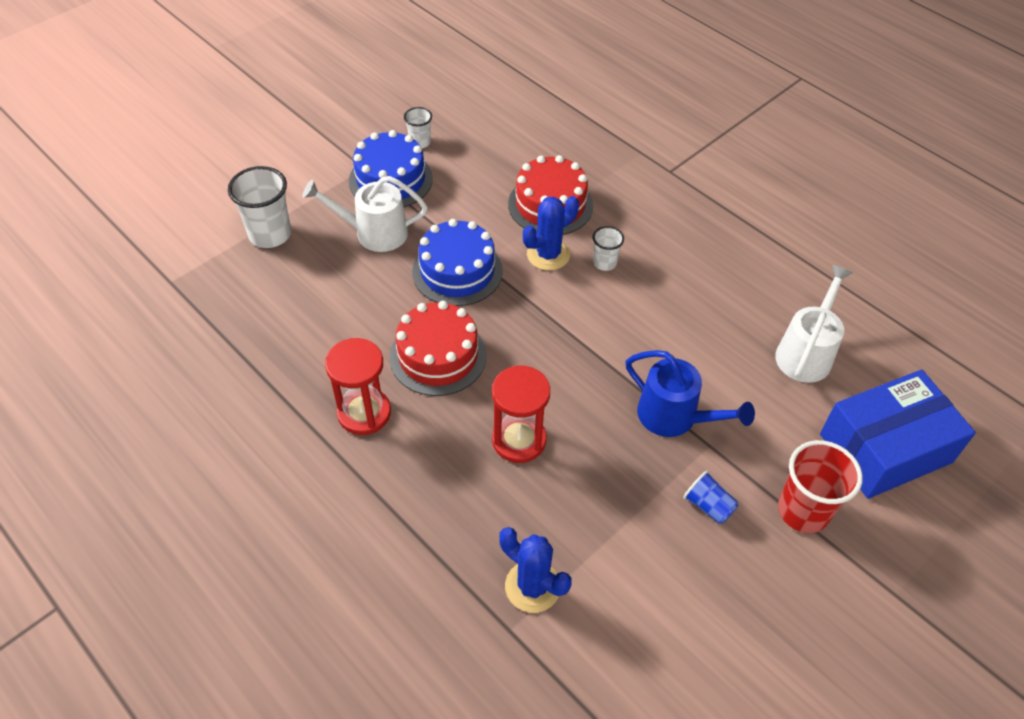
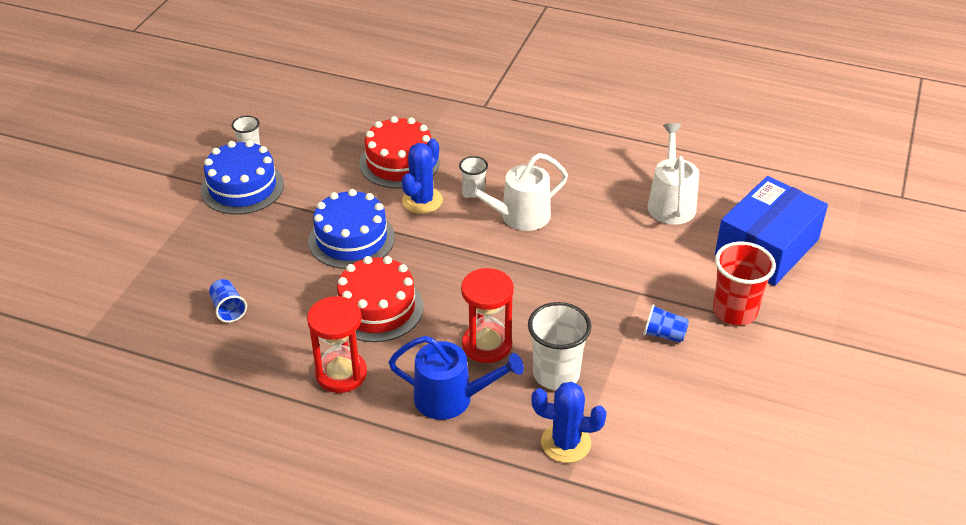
camera: 25 degrees left, 10 degrees down
white cup [228,166,291,248] -> white cup moved to [528,302,591,390]
white watering can [302,176,428,252] -> white watering can moved to [462,153,568,231]
blue watering can [626,350,755,437] -> blue watering can moved to [388,336,524,420]
none -> blue cup [209,279,247,323]

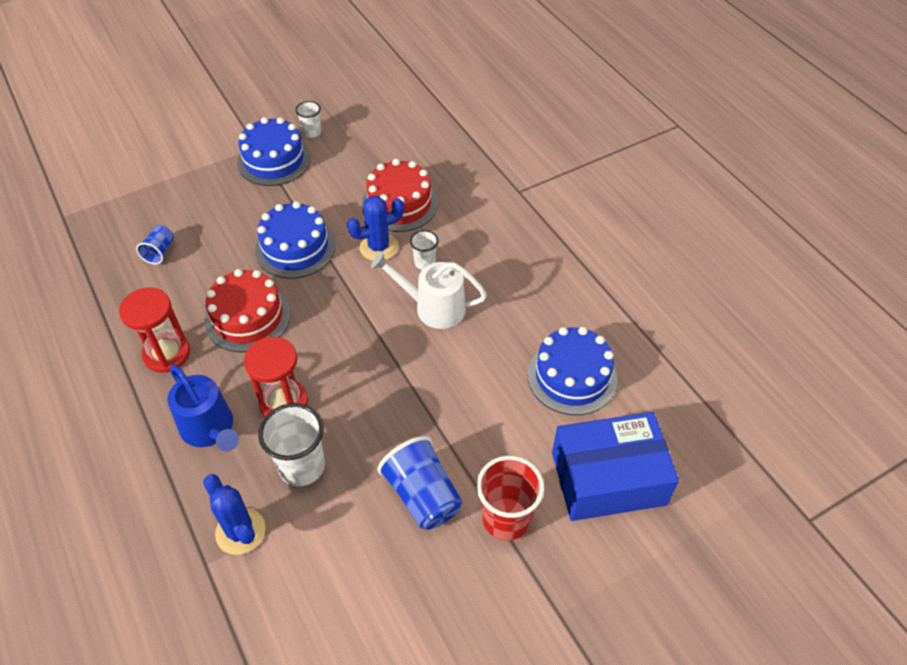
camera: 40 degrees right, 10 degrees up
blue cup [643,304,689,343] -> blue cup [377,436,462,530], size x1.82
white watering can [648,123,699,225] -> blue cake [527,327,618,415]

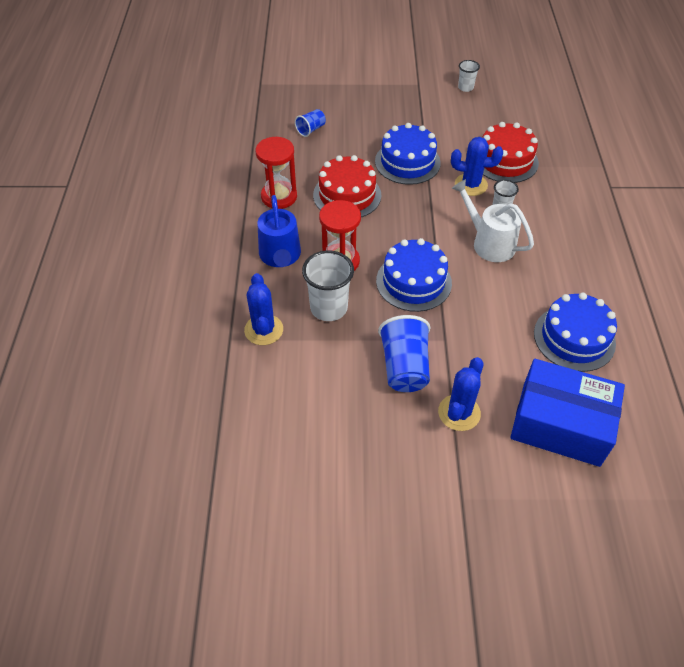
camera: 30 degrees right, 0 degrees up
blue cake [237,117,311,186] -> blue cake moved to [376,238,452,312]
red cup [477,456,544,541] -> blue cactus [438,357,484,431]

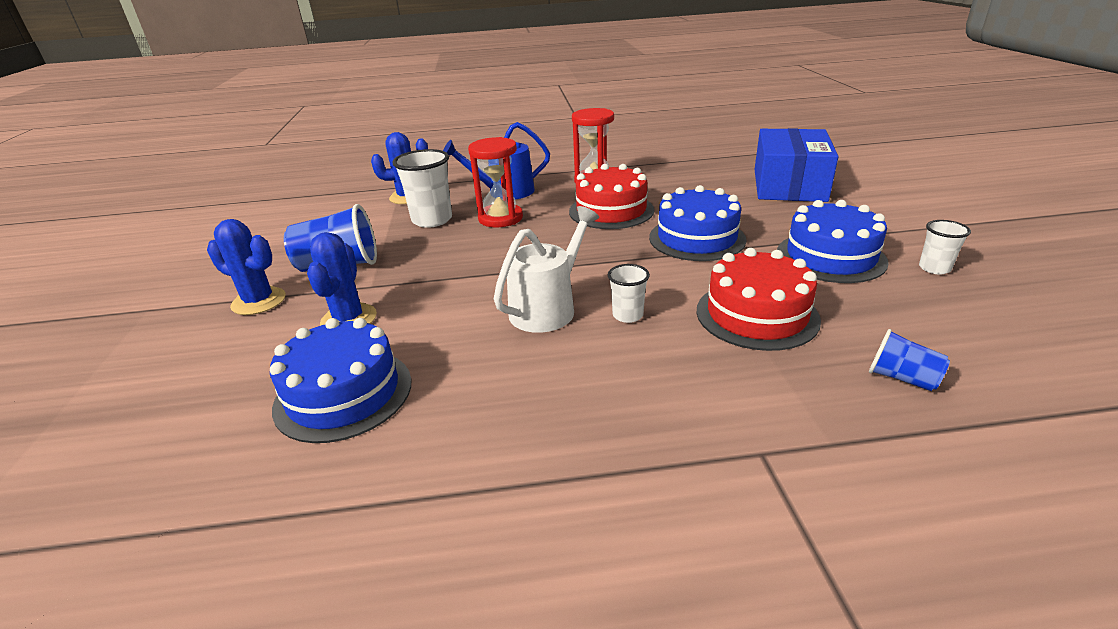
camera: 85 degrees right, 20 degrees down
blue cup [295,109,326,137] -> blue cup moved to [869,329,950,391]
blue cake [376,238,452,312] -> blue cake moved to [777,200,889,283]
blue cactus [451,137,503,196] -> blue cactus moved to [307,232,377,326]
blue box [510,359,625,467] -> blue box moved to [755,128,838,202]

